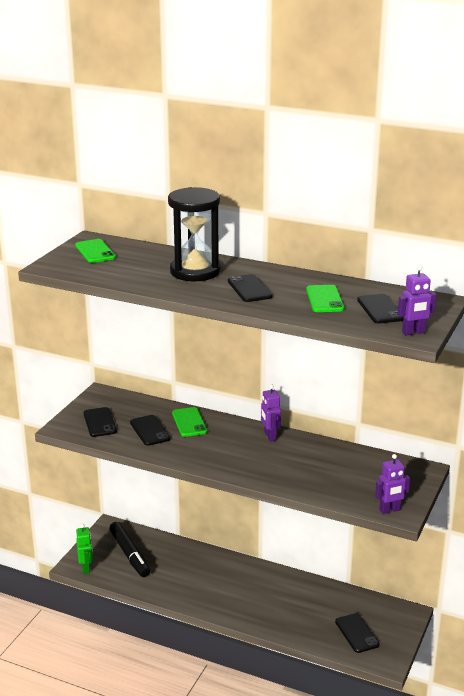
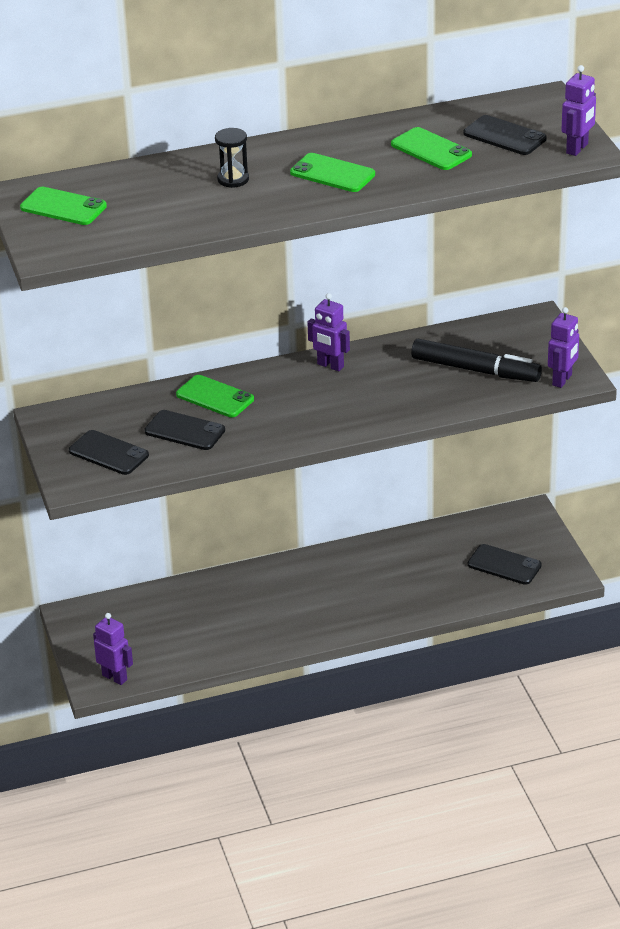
camera: 40 degrees left, 10 degrees up
green robot [76,524,93,574] -> purple robot [93,613,133,685]
black marker [109,522,150,577] -> black marker moved to [411,339,542,382]
black hourglass [168,187,220,281] -> black hourglass [215,128,249,188], size x0.43
black phone [228,274,273,302] -> green phone [290,153,375,192]

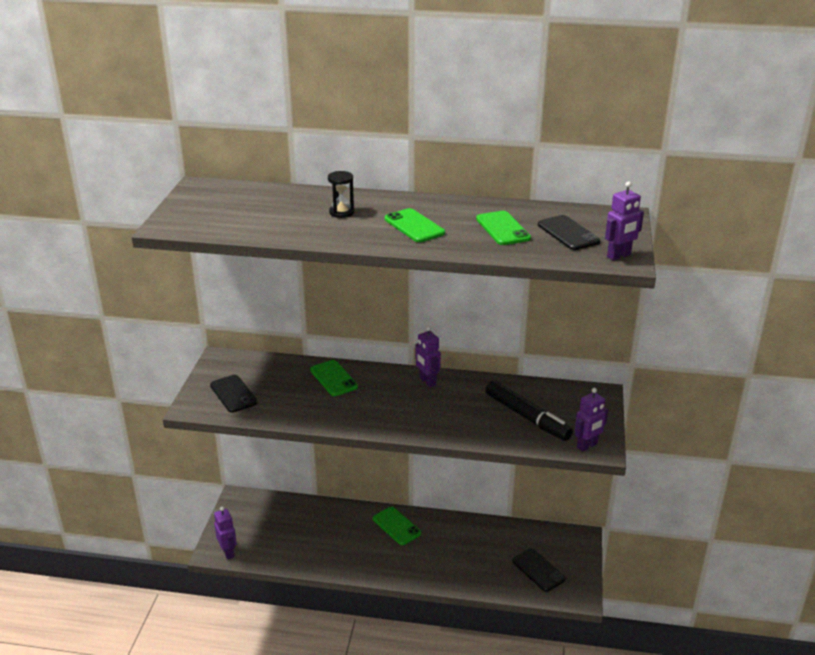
camera: 25 degrees right, 5 degrees down
green phone [20,187,107,225] -> green phone moved to [373,507,421,545]
black phone [144,410,225,450] -> none

